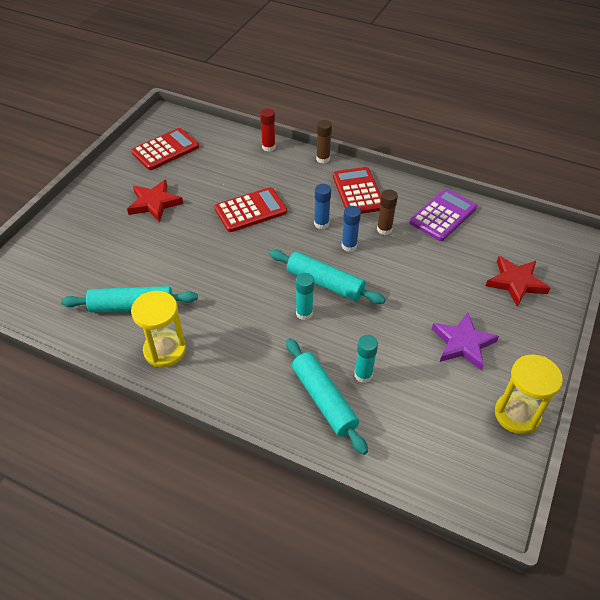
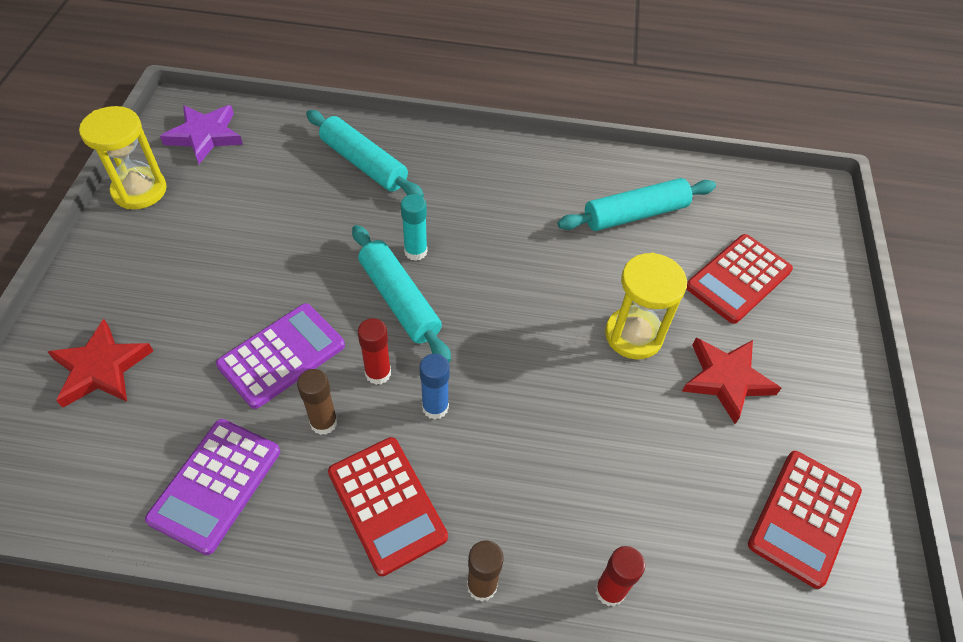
camera: 160 degrees right, 5 degrees up
yellow hourglass [131,291,186,368] -> yellow hourglass moved to [605,253,687,359]
red calculator [214,187,287,232] -> red calculator moved to [687,234,793,324]
turquoise rolling pin [269,250,386,304] -> turquoise rolling pin turned 45 degrees clockwise [352,225,451,362]
blue glue stick [342,206,361,252] -> red glue stick [358,318,391,385]
turquoise glue stick [354,335,378,383] -> none
purple star [432,312,499,370] -> purple star moved to [160,105,243,164]
none -> purple calculator [216,303,345,409]

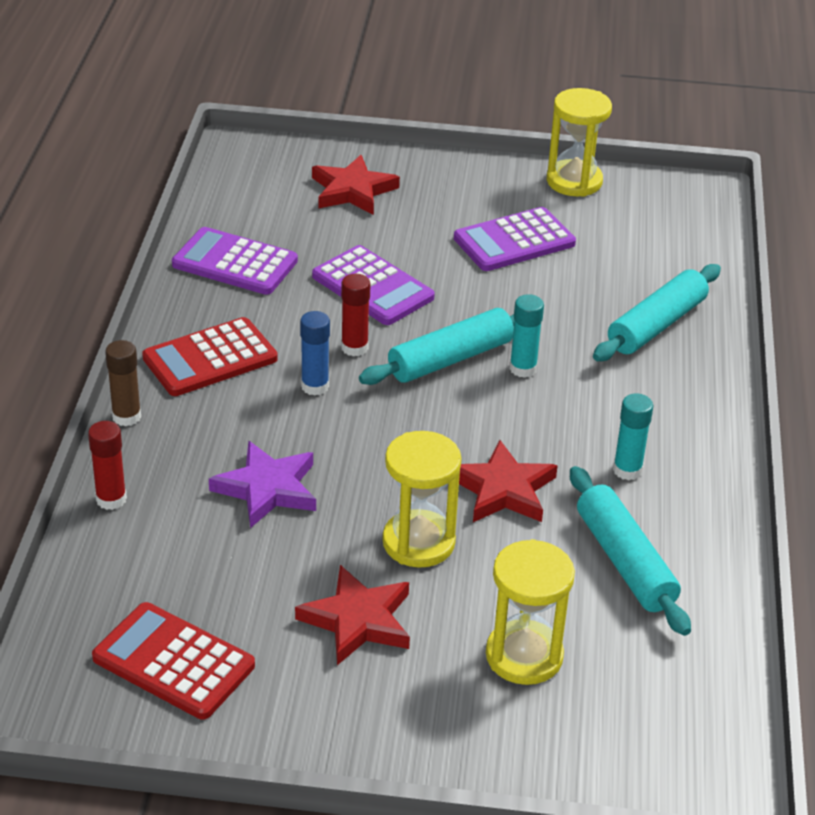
camera: 90 degrees right, 15 degrees down
purple star [160,105,243,164] -> purple star moved to [209,441,316,528]
brown glue stick [297,369,338,435] -> none
red calculator [687,234,793,324] -> yellow hourglass [486,539,575,685]
none -> purple calculator [454,207,576,271]
none -> red star [459,440,558,522]
none -> turquoise glue stick [613,393,653,481]

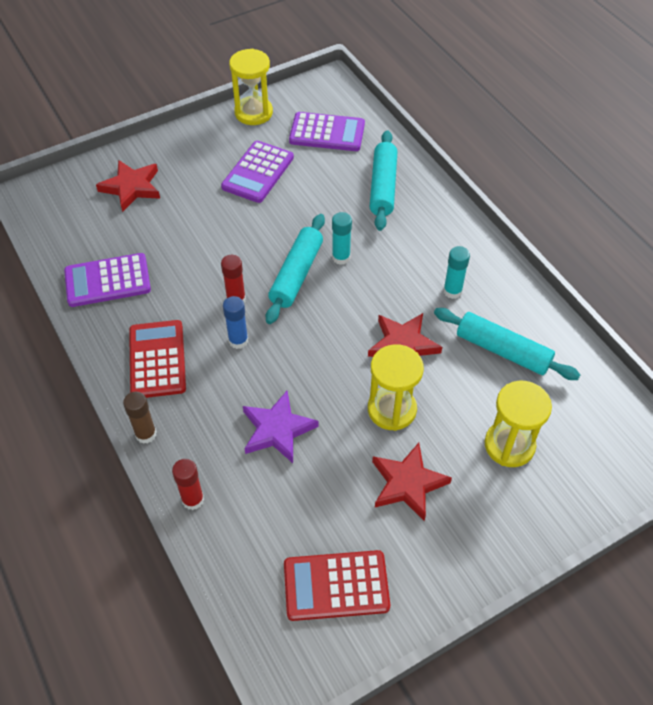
camera: 35 degrees left, 15 degrees up
red calculator [142,317,278,396] -> red calculator turned 150 degrees clockwise [129,320,186,398]
purple calculator [312,245,435,325] -> purple calculator moved to [289,112,365,151]

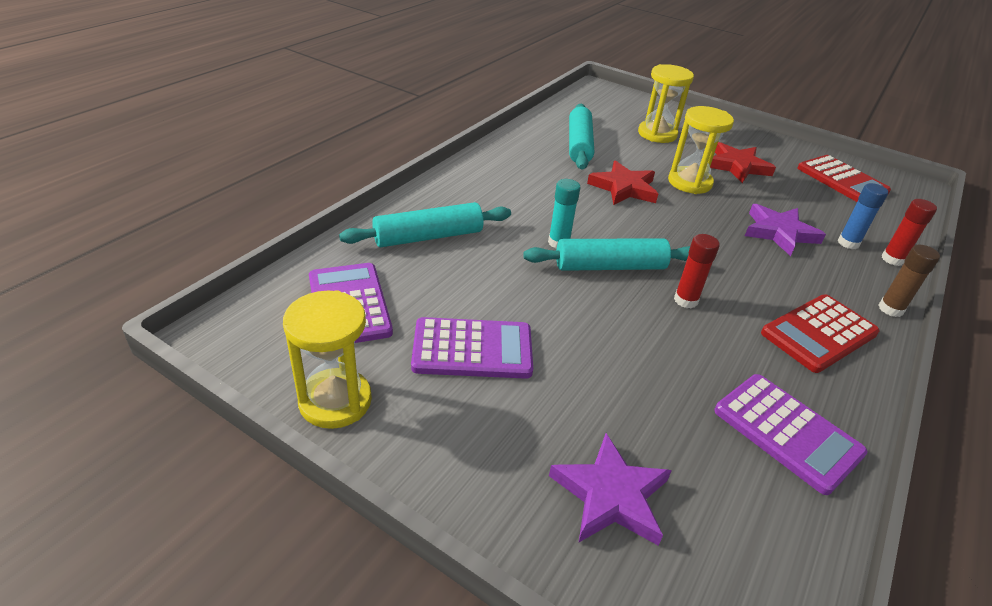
camera: 120 degrees left, 15 degrees down
red star [96,160,160,212] -> purple star [549,433,672,546]
blue glue stick [223,296,248,349] -> blue glue stick moved to [838,183,888,249]
turquoise glue stick [443,246,470,299] -> none

